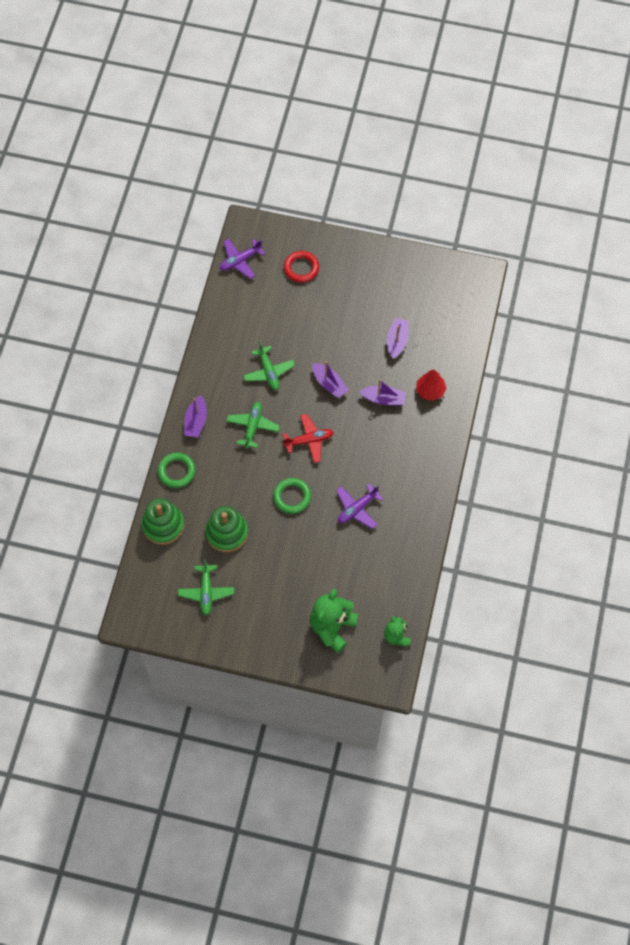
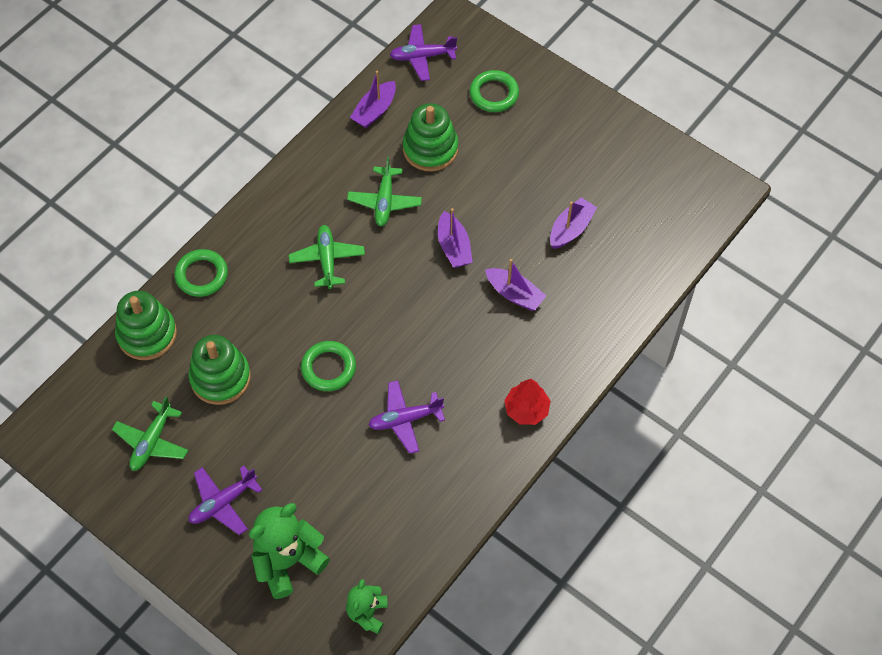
camera: 25 degrees right, 5 degrees down
purple boat [184,395,207,438] -> purple boat moved to [350,71,396,128]
green plane [226,402,280,449] -> green plane turned 45 degrees counterclockwise [289,225,365,289]
red plane [283,414,334,463] -> none
red ring [284,251,319,283] -> green ring [470,70,519,112]
red tree [416,370,447,401] -> red tree moved to [504,379,550,425]
none -> purple plane [189,466,262,535]
none -> green stacking toy [403,103,458,172]

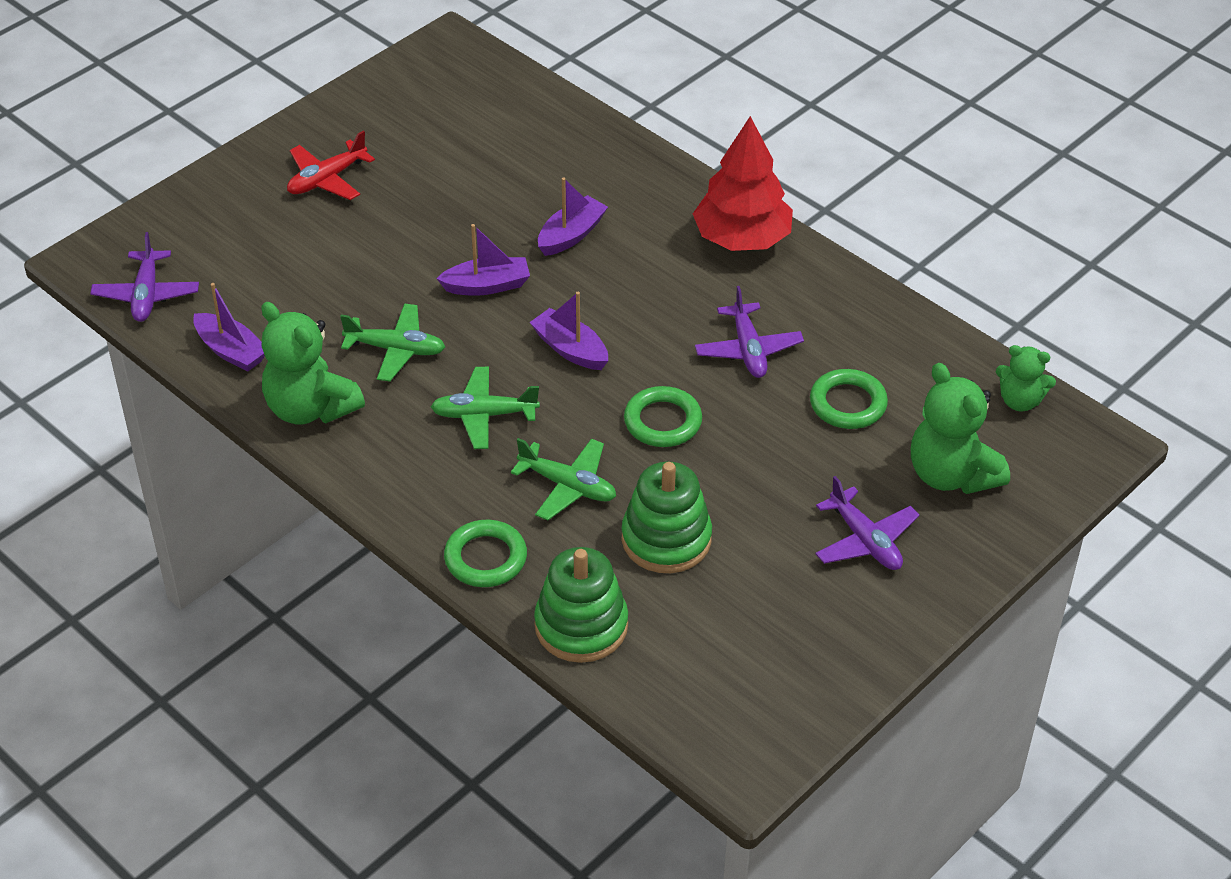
camera: 85 degrees left, 15 degrees down
green plane [112,396,188,471] -> green plane moved to [511,438,616,521]
green stacking toy [403,103,458,172] -> none
green ring [470,70,519,112] -> green ring moved to [810,369,888,429]
red tree [504,379,550,425] -> red tree [693,116,793,251], size x1.68
purple boat [550,197,597,249] -> purple boat moved to [530,292,608,370]
none -> green teddy bear [261,302,365,425]
none -> red plane [287,131,375,200]

